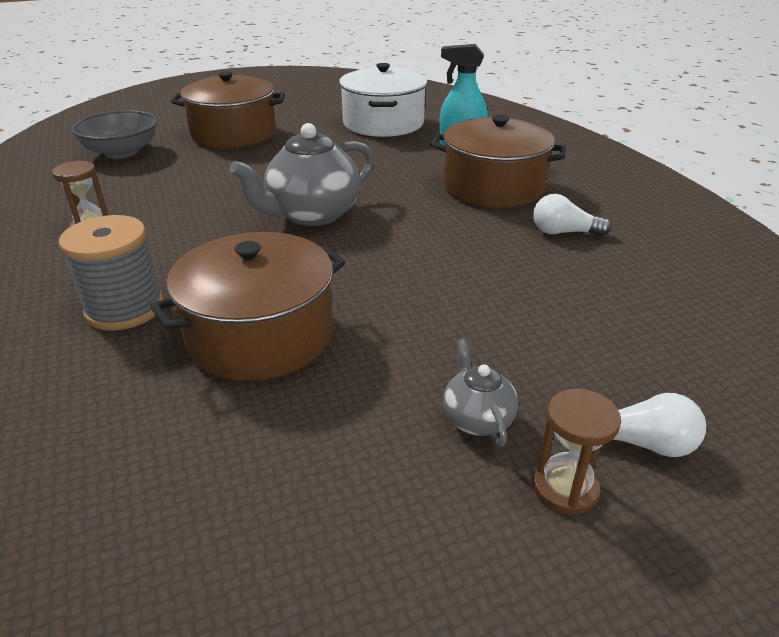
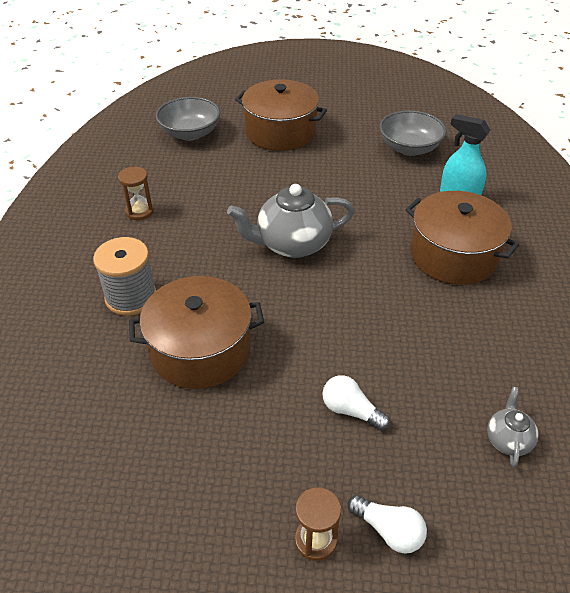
camera: 25 degrees right, 10 degrees up
white pot [339,63,427,137] -> grey bowl [380,110,446,156]
grey teapot [443,339,519,447] -> grey teapot moved to [487,387,538,467]
white light bulb [533,194,611,236] -> white light bulb moved to [322,375,390,431]

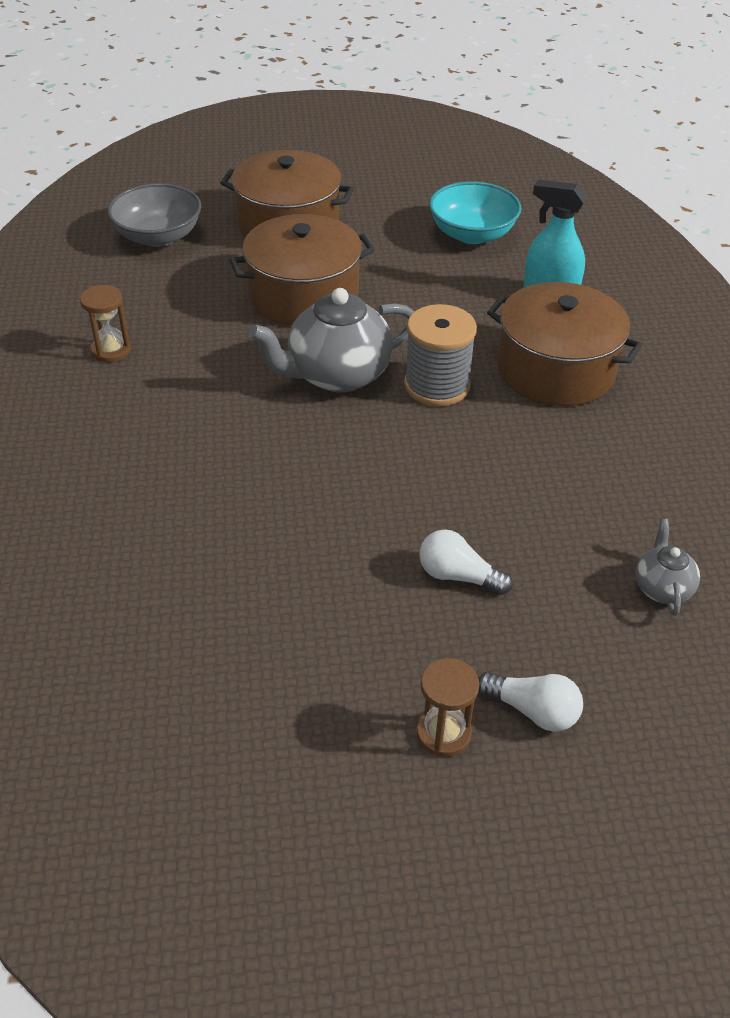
camera: 10 degrees left, 0 degrees up
grey spool [93,237,156,316] -> grey spool moved to [404,304,477,406]
brown pot [129,276,264,389] -> brown pot moved to [229,214,375,326]
grey bowl [380,110,446,156] -> turquoise bowl [429,181,521,244]

